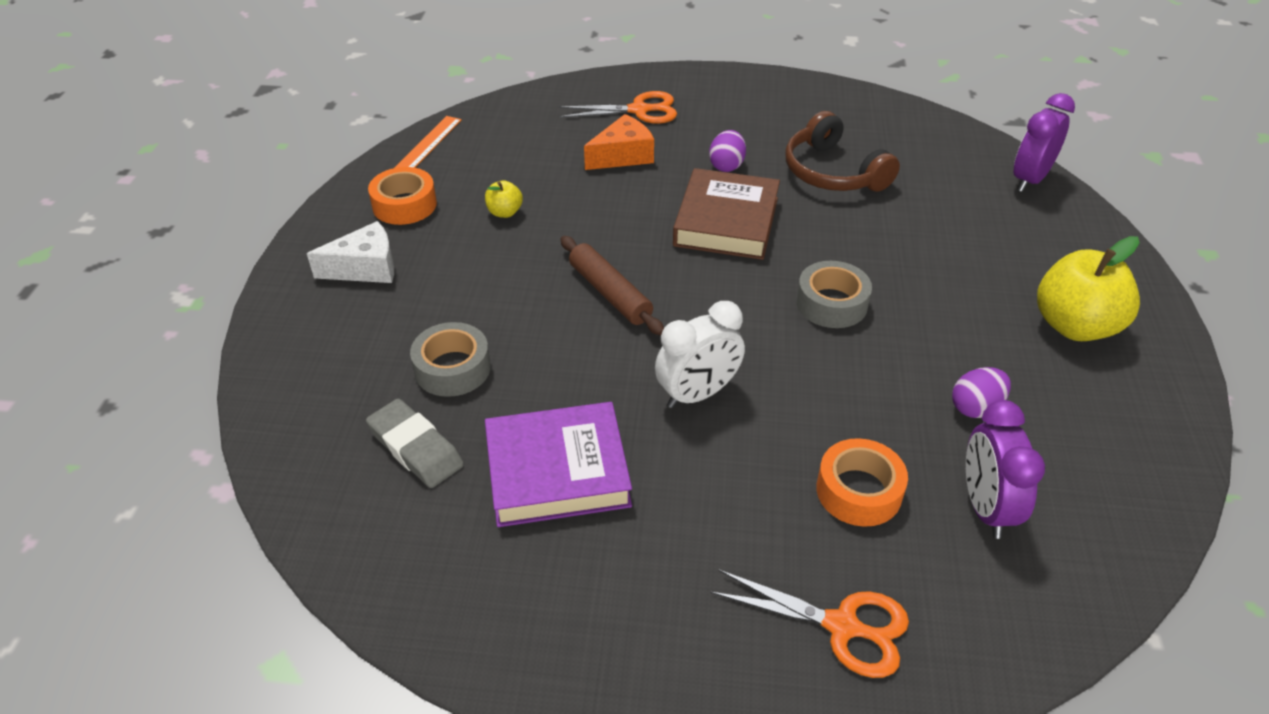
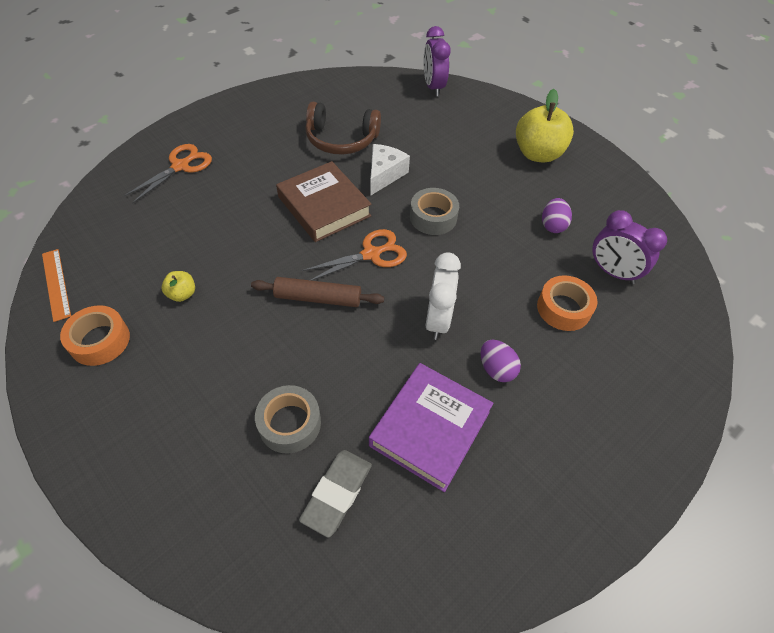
camera: 50 degrees left, 10 degrees up
white cheese [307,221,394,283] -> white cheese moved to [370,144,410,196]
grey eraser [366,399,464,488] -> grey eraser turned 60 degrees counterclockwise [299,450,372,538]
orange cheese [584,114,654,170] -> none
purple egg [709,130,746,172] -> purple egg moved to [481,340,521,382]
orange scissors [710,570,909,678] -> orange scissors moved to [302,229,407,281]

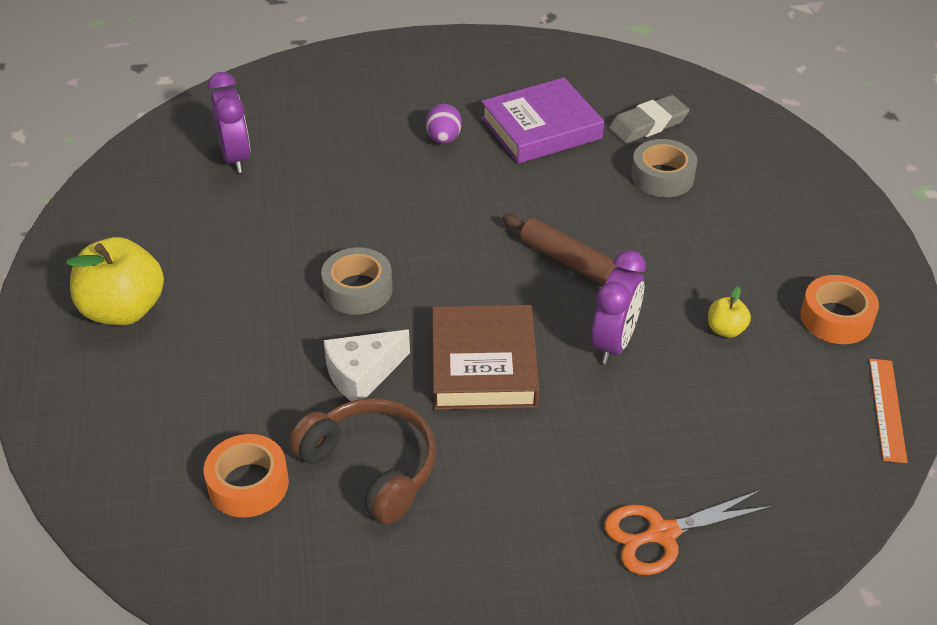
camera: 145 degrees left, 10 degrees down
orange scissors [302,229,407,281] -> none
purple clock [424,26,451,96] -> purple clock moved to [591,250,646,364]
white clock [426,252,461,340] -> none
orange tape [537,275,598,331] -> orange tape moved to [204,434,289,518]
purple egg [542,198,572,233] -> none

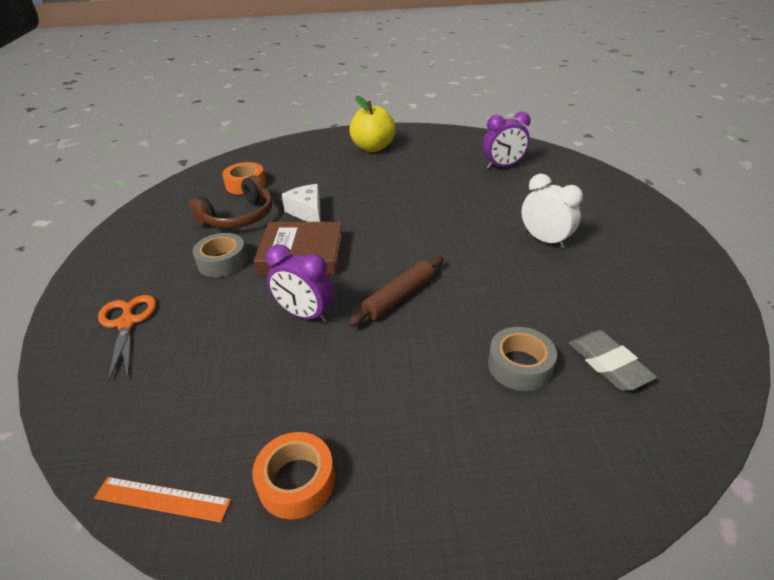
camera: 95 degrees right, 5 degrees down
grey tape [321,247,393,315] -> grey tape moved to [193,233,248,277]
purple egg [426,104,462,144] -> white clock [521,174,583,249]
purple book [481,78,604,164] -> none
yellow apple [708,287,751,338] -> none

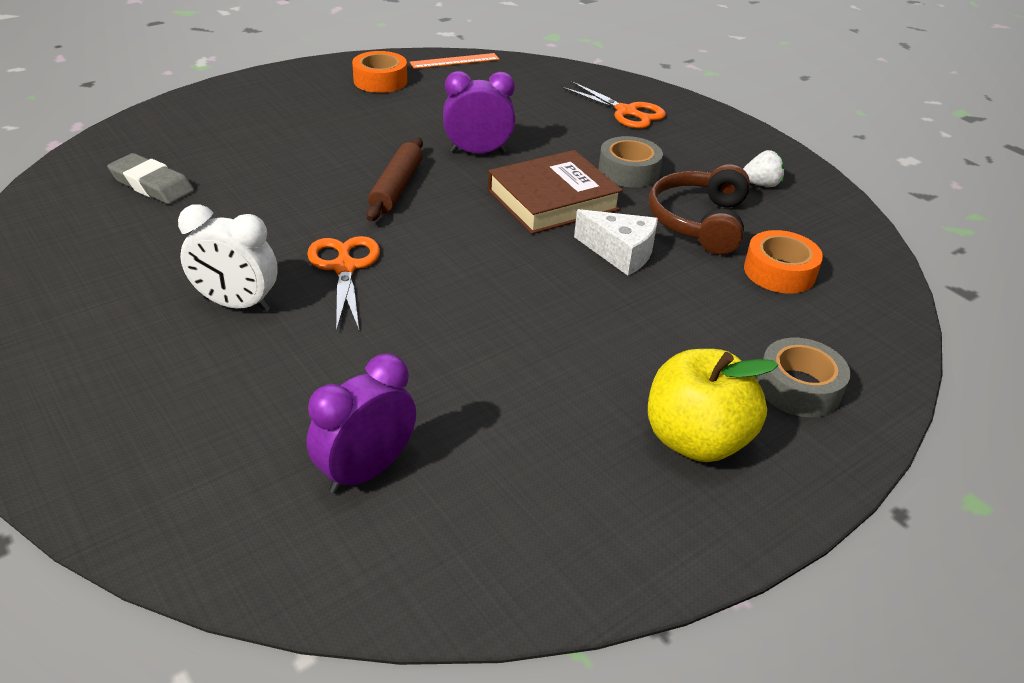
camera: 145 degrees right, 0 degrees up
grey tape [488,327,557,391] -> grey tape moved to [757,338,850,417]
none -> orange scissors [307,236,380,332]
none -> white strawberry [743,150,784,187]

